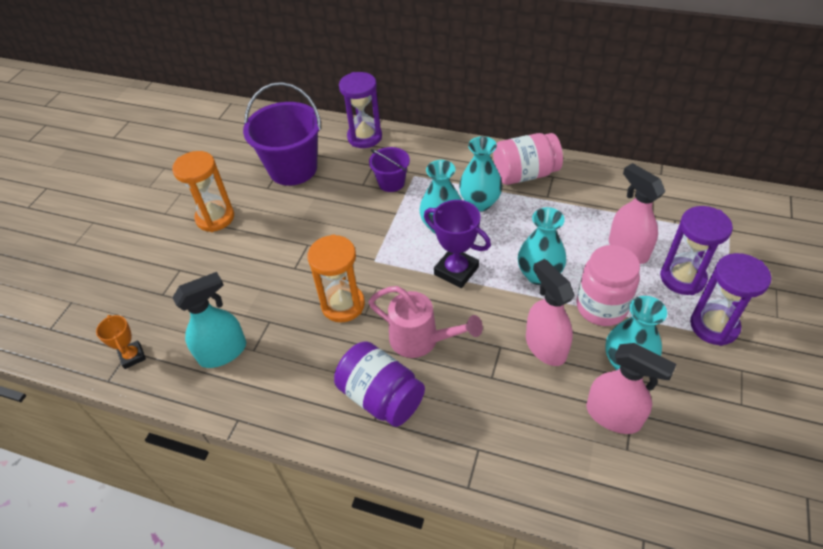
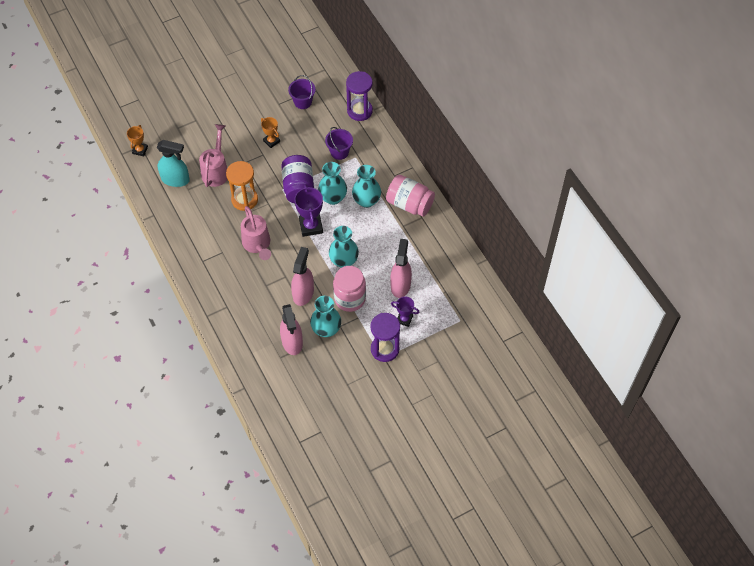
camera: 40 degrees right, 10 degrees up
orange hourglass [172,151,234,232] -> none
purple bucket [243,82,321,186] -> purple bucket [288,75,316,109], size x0.53
purple jar [334,341,425,427] -> purple jar moved to [281,155,314,203]
purple hourglass [660,206,733,295] -> purple trophy [391,297,420,327]
none -> pink watering can [199,124,228,187]
none -> orange trophy [261,117,280,148]

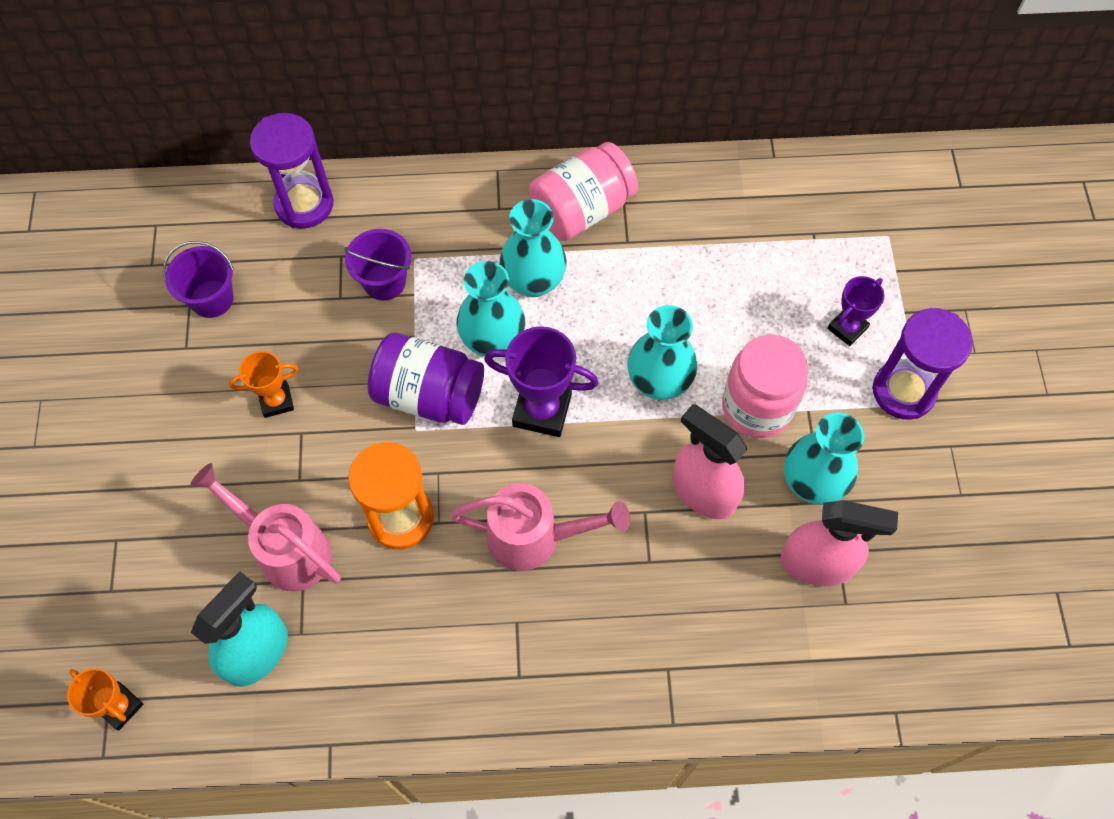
camera: 65 degrees left, 5 degrees up
pink spray bottle [390,239,412,298] -> none

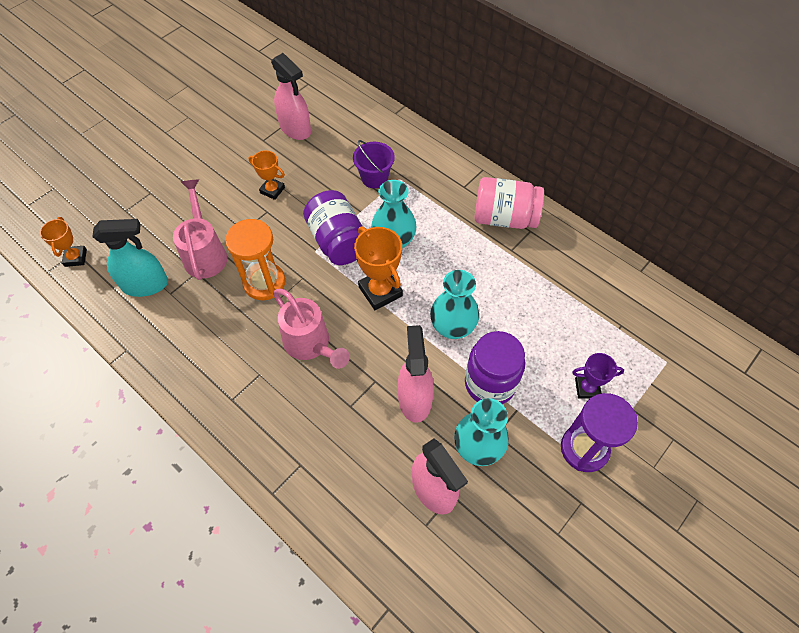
camera: 45 degrees right, 5 degrees down
purple bucket [163,241,234,318] -> pink spray bottle [271,53,311,140]
purple hourglass [250,113,334,228] -> none
purple trophy [484,326,598,437] -> orange trophy [354,226,403,310]
turquoise vase [499,199,567,297] -> none
pink jar [722,334,808,438] -> purple jar [465,331,525,404]

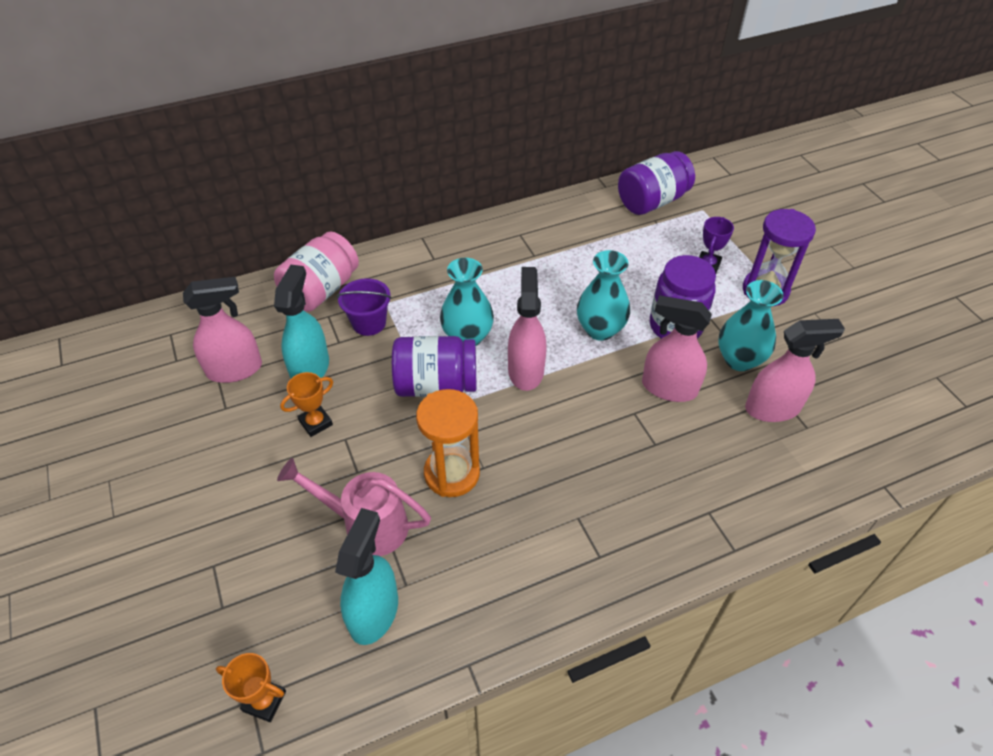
camera: 65 degrees left, 10 degrees down
pink watering can [273,289,350,369] -> none
orange trophy [354,226,403,310] -> pink spray bottle [508,267,547,391]
pink jar [474,177,544,229] -> pink jar moved to [274,232,359,312]
none -> turquoise spray bottle [274,265,329,378]
none -> purple jar [618,151,695,215]

